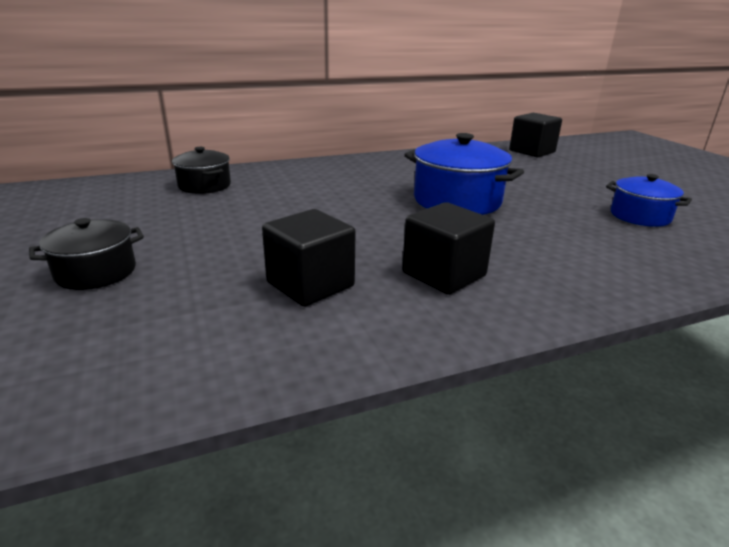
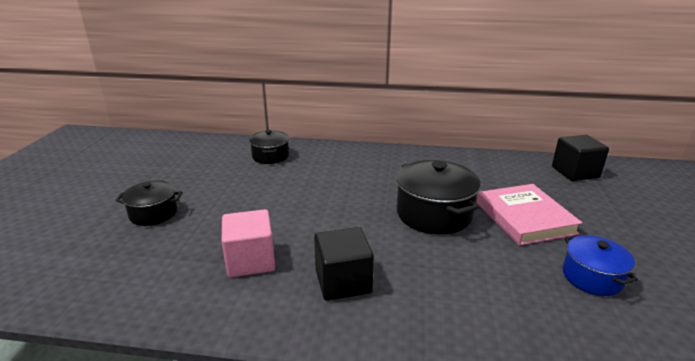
camera: 30 degrees right, 0 degrees up
black cube [262,209,356,307] -> pink cube [222,209,275,277]
blue pot [405,133,524,215] -> black pot [396,160,481,235]
none -> pink book [477,184,583,246]

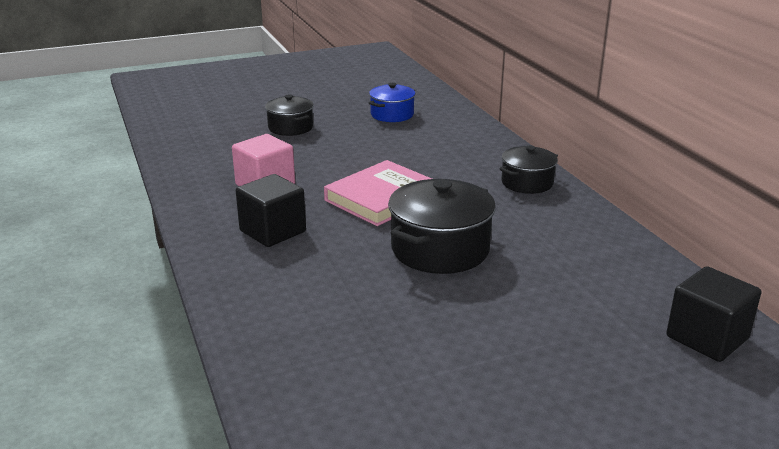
camera: 60 degrees right, 0 degrees up
black pot [249,130,289,164] -> black pot moved to [499,146,558,194]
pink book [477,184,583,246] -> pink book moved to [324,160,432,226]
blue pot [563,235,638,296] -> blue pot moved to [369,83,416,122]

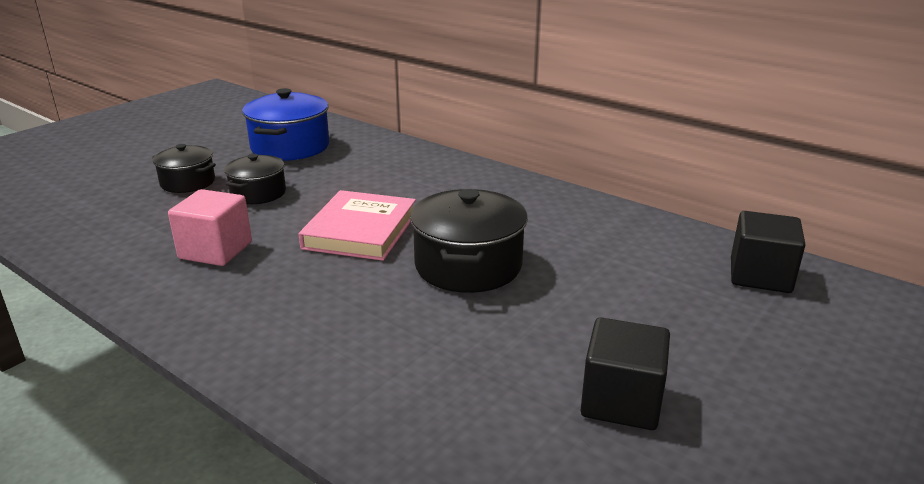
camera: 30 degrees left, 0 degrees up
black cube [236,174,306,247] -> black cube moved to [581,317,670,430]
blue pot [369,83,416,122] -> blue pot [242,88,329,161], size x1.64
black pot [499,146,558,194] -> black pot moved to [224,154,286,204]

